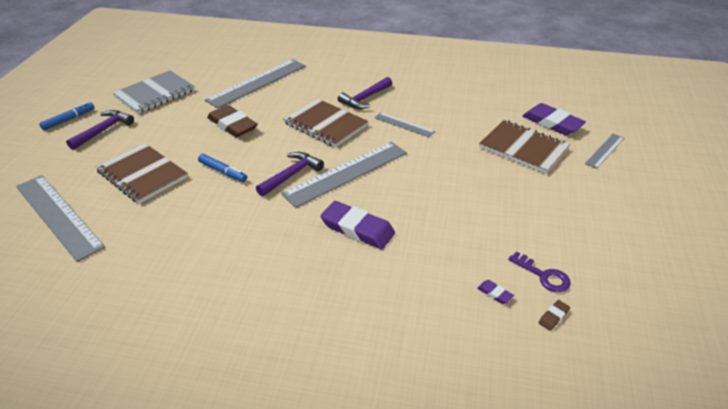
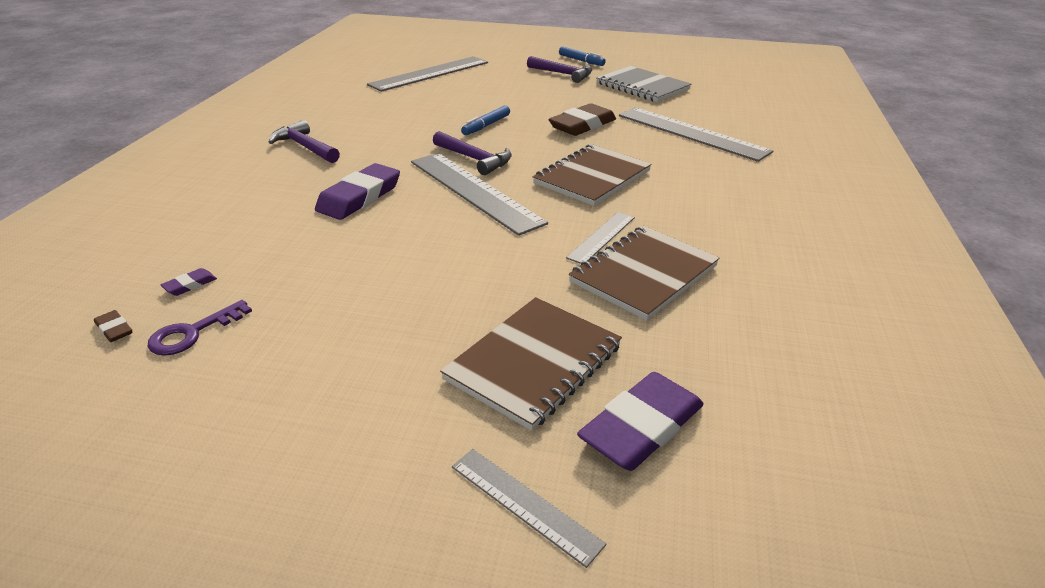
camera: 90 degrees right, 5 degrees down
brown notebook [96,143,188,204] -> brown notebook moved to [569,226,719,320]
purple hammer [338,77,392,109] -> purple hammer moved to [268,120,340,163]

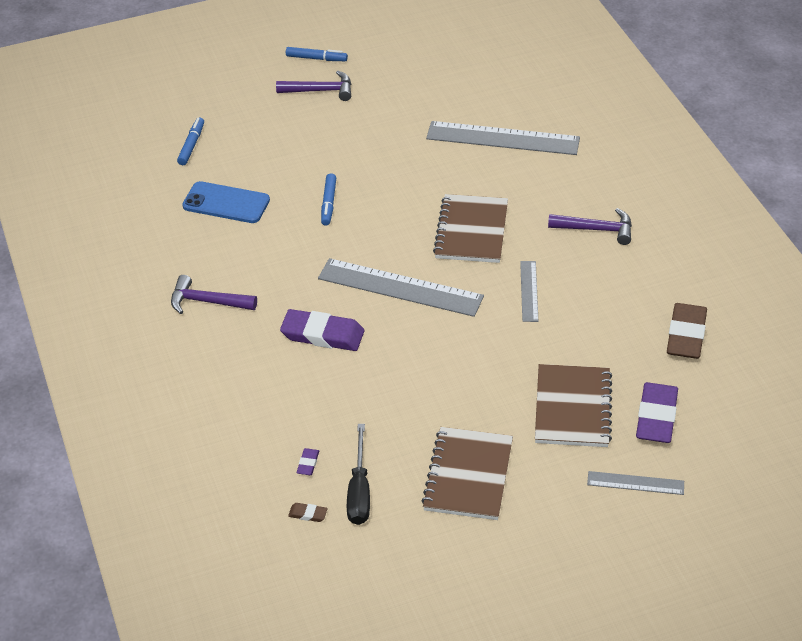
camera: 30 degrees left, 10 degrees up
purple key [147,300,252,356] -> black screwdriver [347,424,370,525]
purple eraser [315,163,400,220] -> purple eraser turned 75 degrees counterclockwise [280,309,364,351]
grey ruler [367,56,488,92] -> blue marker [177,117,204,165]
purple hammer [433,131,512,175] -> purple hammer moved to [548,208,632,245]
brown eraser [548,103,616,136] -> brown eraser moved to [667,303,707,359]
brown notebook [569,226,719,320] -> brown notebook moved to [421,427,513,520]
grey notebook [596,66,691,102] -> none
none -> blue phone [182,181,270,223]

